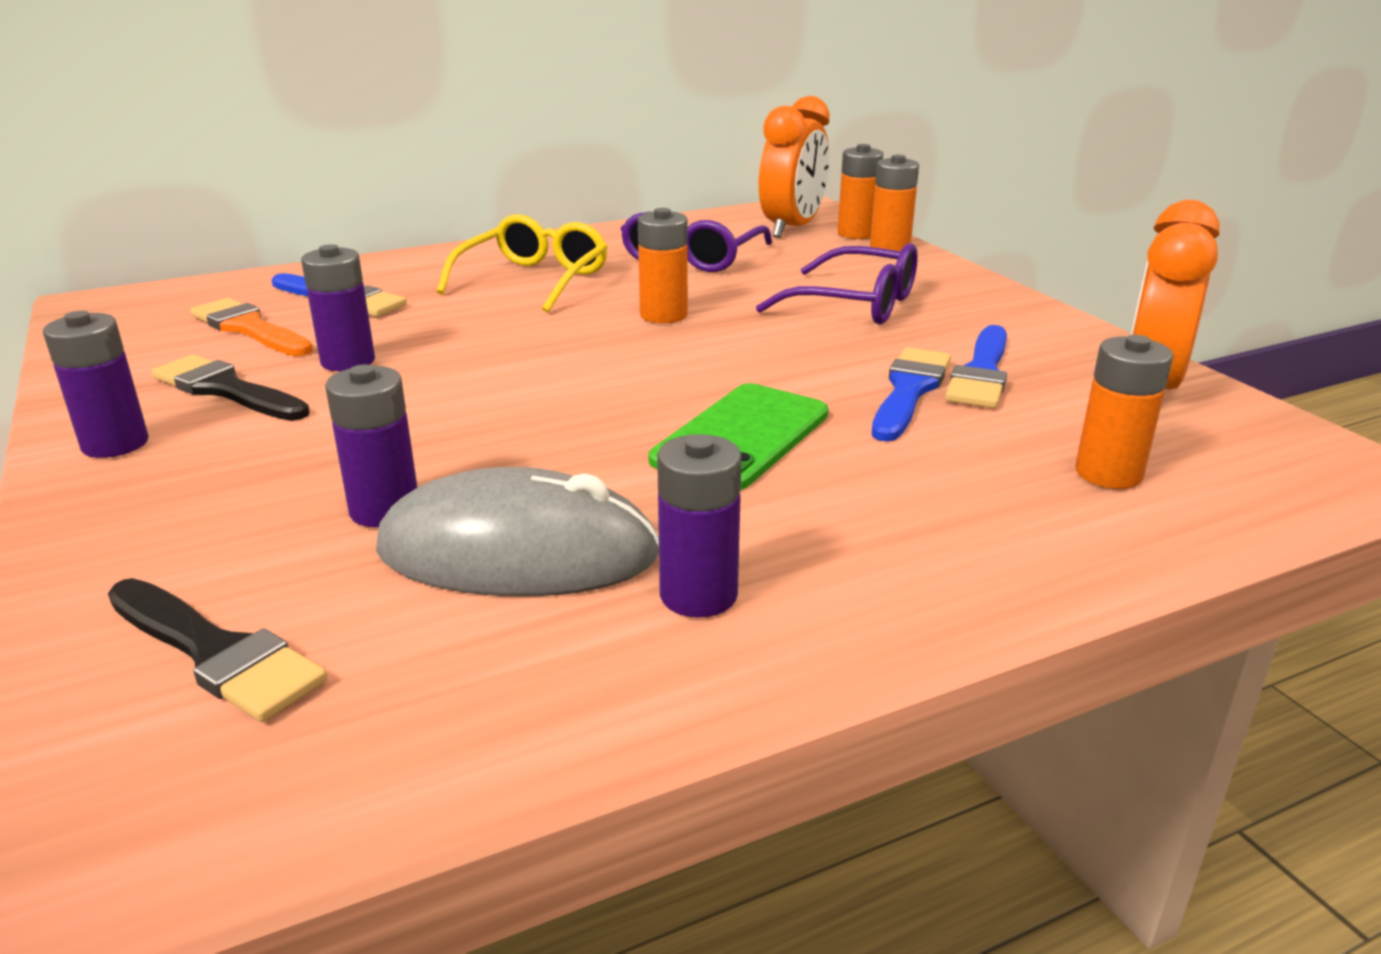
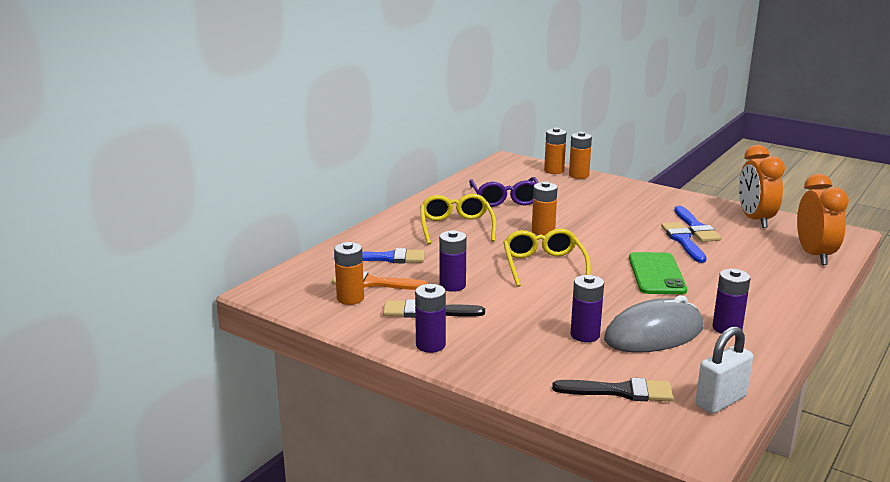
camera: 30 degrees left, 5 degrees down
purple glasses [756,243,918,325] -> none
orange clock [759,96,830,238] -> orange clock moved to [797,174,849,265]
orange battery [1075,335,1173,489] -> orange battery moved to [334,242,364,305]
none -> yellow glasses [503,228,591,287]
none -> white padlock [695,326,753,414]

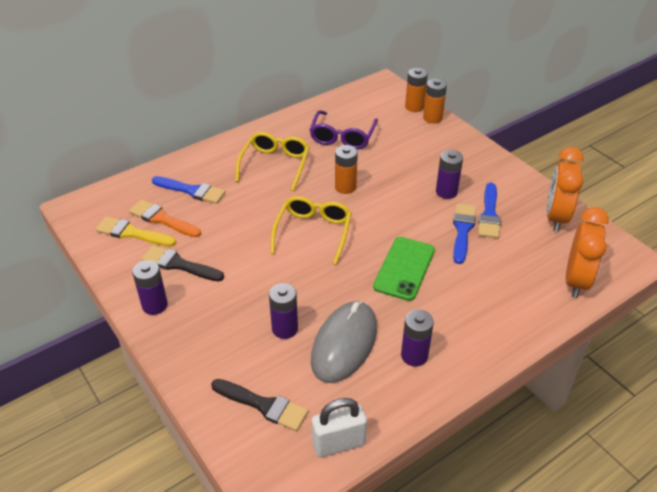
camera: 20 degrees right, 20 degrees up
orange battery [334,242,364,305] -> yellow brush [96,216,176,247]
purple battery [439,230,467,292] -> purple battery moved to [436,150,463,199]
grey mouse [604,295,704,353] -> grey mouse turned 60 degrees counterclockwise [311,301,377,383]

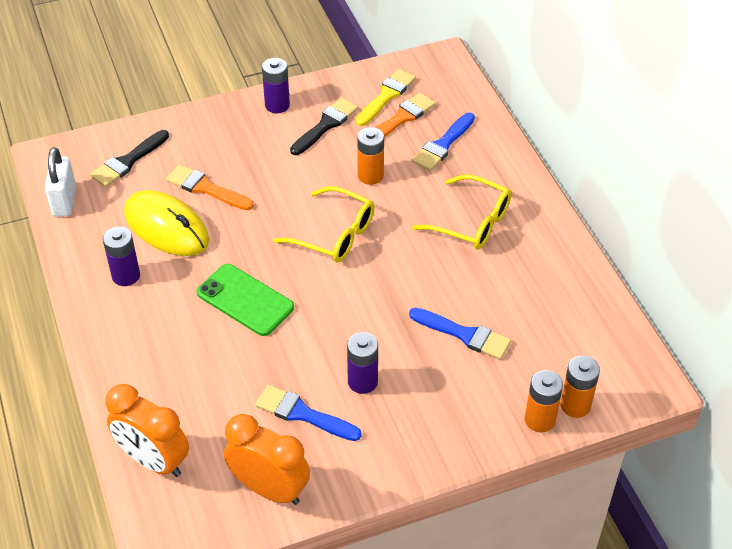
camera: 105 degrees right, 5 degrees up
purple battery [269,283,298,339] -> orange brush [166,165,253,210]
purple glasses [310,110,378,149] -> none
grey mouse [311,301,377,383] -> yellow mouse [124,190,209,256]
orange battery [335,145,358,194] -> orange battery moved to [357,127,384,185]
blue brush [453,203,476,264] -> blue brush moved to [409,308,511,360]

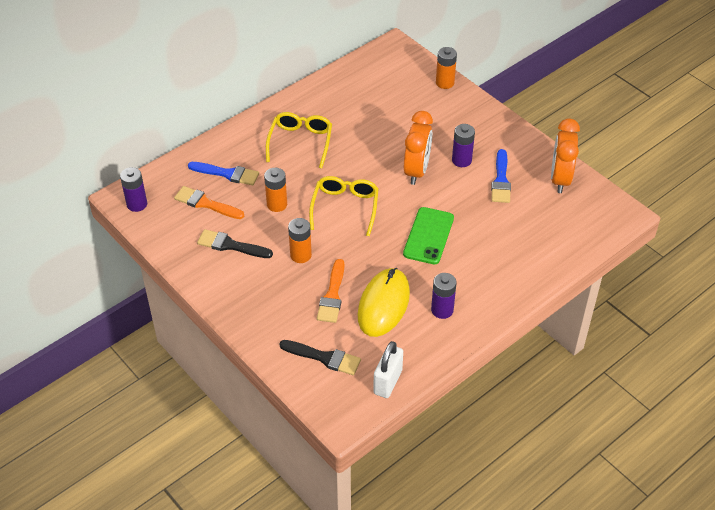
camera: 110 degrees left, 0 degrees up
white padlock [45,147,76,217] -> white padlock turned 45 degrees counterclockwise [373,341,403,398]
orange clock [105,384,189,477] -> orange clock moved to [404,111,433,185]
purple battery [262,58,290,113] -> purple battery moved to [120,167,147,212]
yellow brush [356,69,416,126] -> none
blue brush [409,308,511,360] -> none
orange battery [560,356,600,418] -> orange battery moved to [288,218,312,263]

